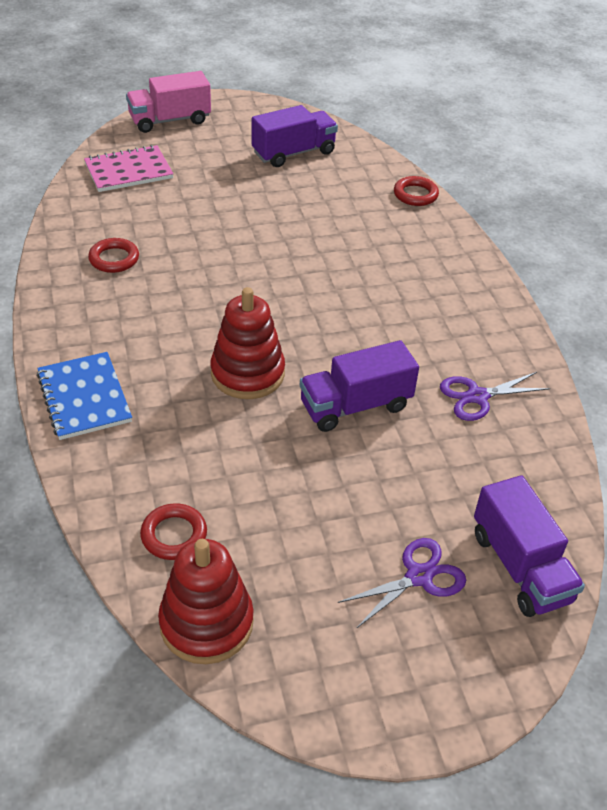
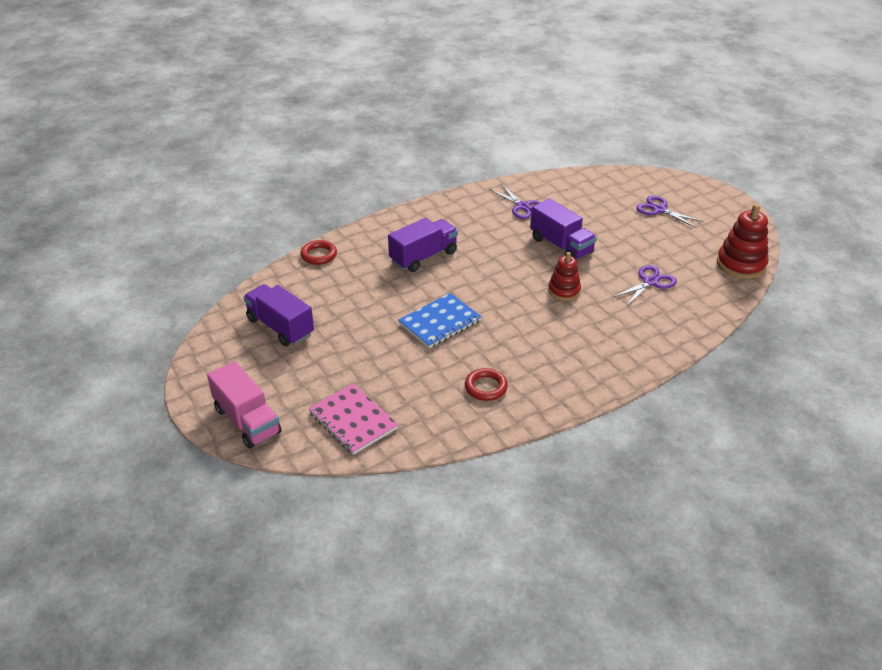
camera: 105 degrees left, 5 degrees down
blue notebook [37,352,132,440] -> blue notebook moved to [398,293,482,348]
red ring [140,503,207,560] -> none
red stacking toy [210,287,285,399] -> red stacking toy [548,252,581,301], size x0.64
purple truck [474,475,585,617] -> purple truck moved to [388,218,458,272]
none -> purple scissors [612,265,677,306]

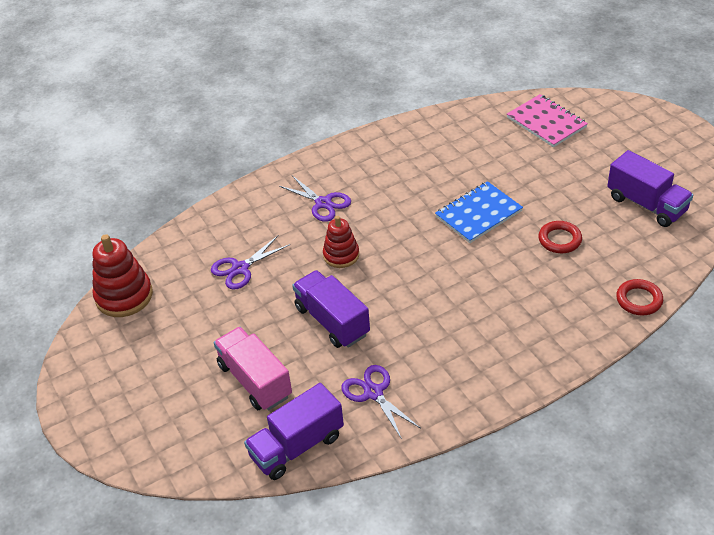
camera: 175 degrees left, 5 degrees up
pink truck [207,361,282,448] -> pink truck moved to [214,327,292,410]
purple truck [388,218,458,272] -> purple truck moved to [244,383,344,480]
red ring [465,368,508,401] -> red ring moved to [538,221,582,253]
purple scissors [636,195,704,228] -> purple scissors moved to [279,176,351,222]

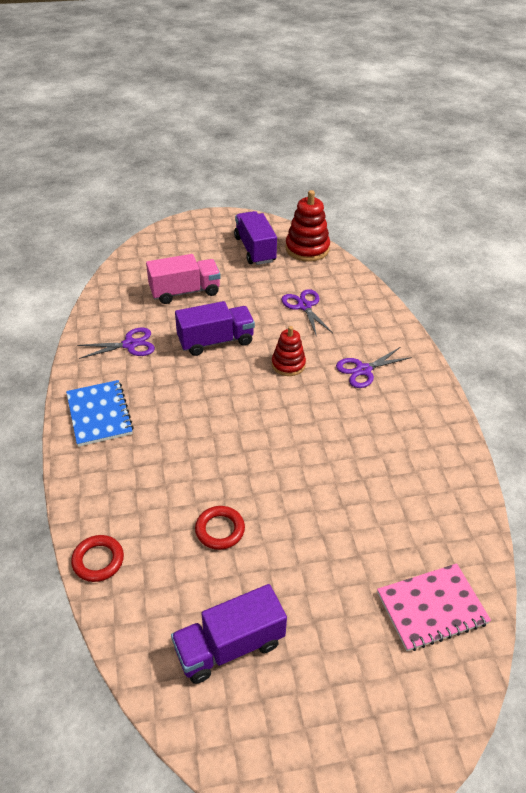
camera: 105 degrees right, 0 degrees up
purple truck [244,383,344,480] -> purple truck moved to [234,211,277,265]
blue notebook [435,181,523,243] -> blue notebook moved to [66,380,134,447]

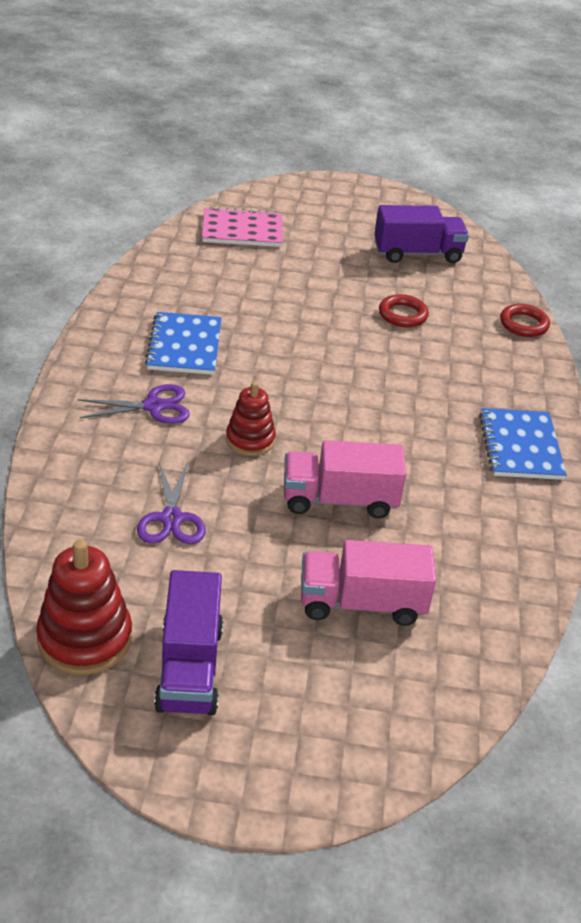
camera: 165 degrees left, 5 degrees down
purple scissors [77,328,155,359] -> none
purple truck [175,301,255,356] -> pink truck [284,440,406,519]
none -> blue notebook [145,312,222,375]

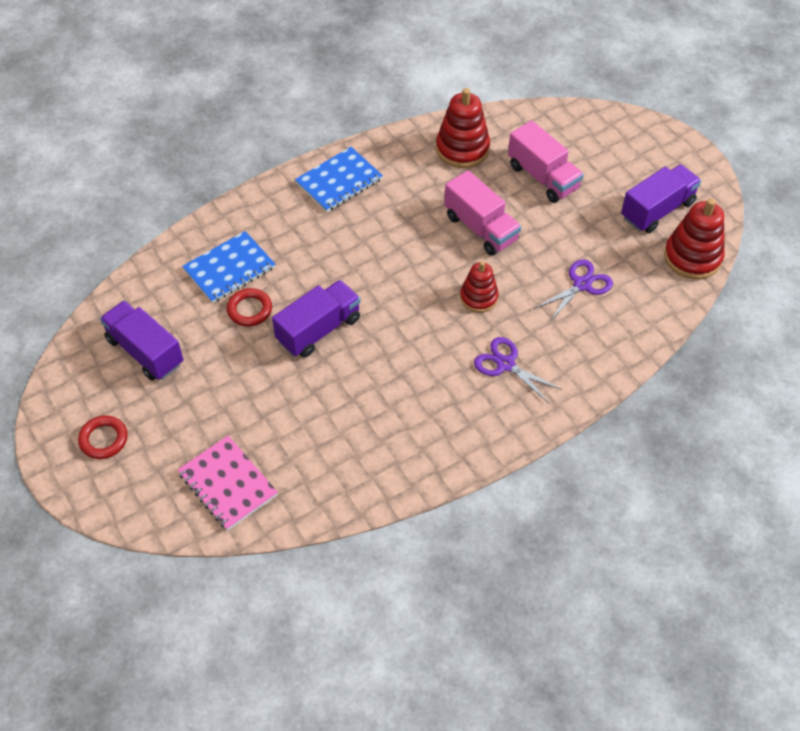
camera: 125 degrees left, 15 degrees up
blue notebook [145,312,222,375] -> blue notebook moved to [182,231,275,303]
red ring [500,304,550,337] -> red ring moved to [78,415,128,459]
none -> purple truck [272,280,361,358]
none -> red stacking toy [436,88,490,168]

